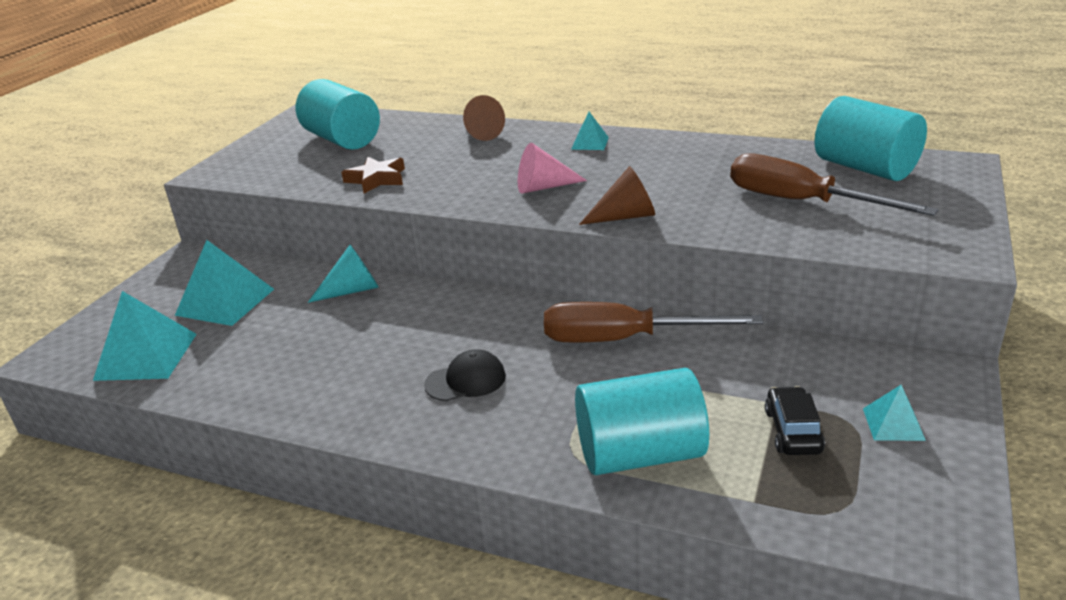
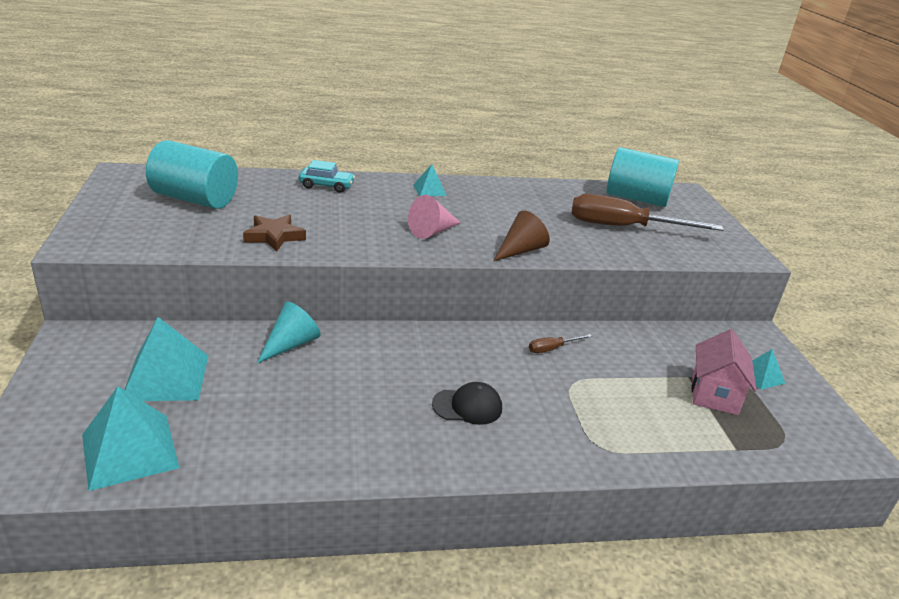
camera: 35 degrees left, 0 degrees up
black cap [424,349,506,401] -> black cap turned 45 degrees clockwise [432,382,502,425]
brown cone [463,95,505,141] -> turquoise car [299,160,355,193]
brown screwdriver [544,302,764,343] -> brown screwdriver [529,334,592,353], size x0.42
turquoise cylinder [575,368,709,475] -> none
black car [765,386,825,455] -> pink house [692,329,757,415]

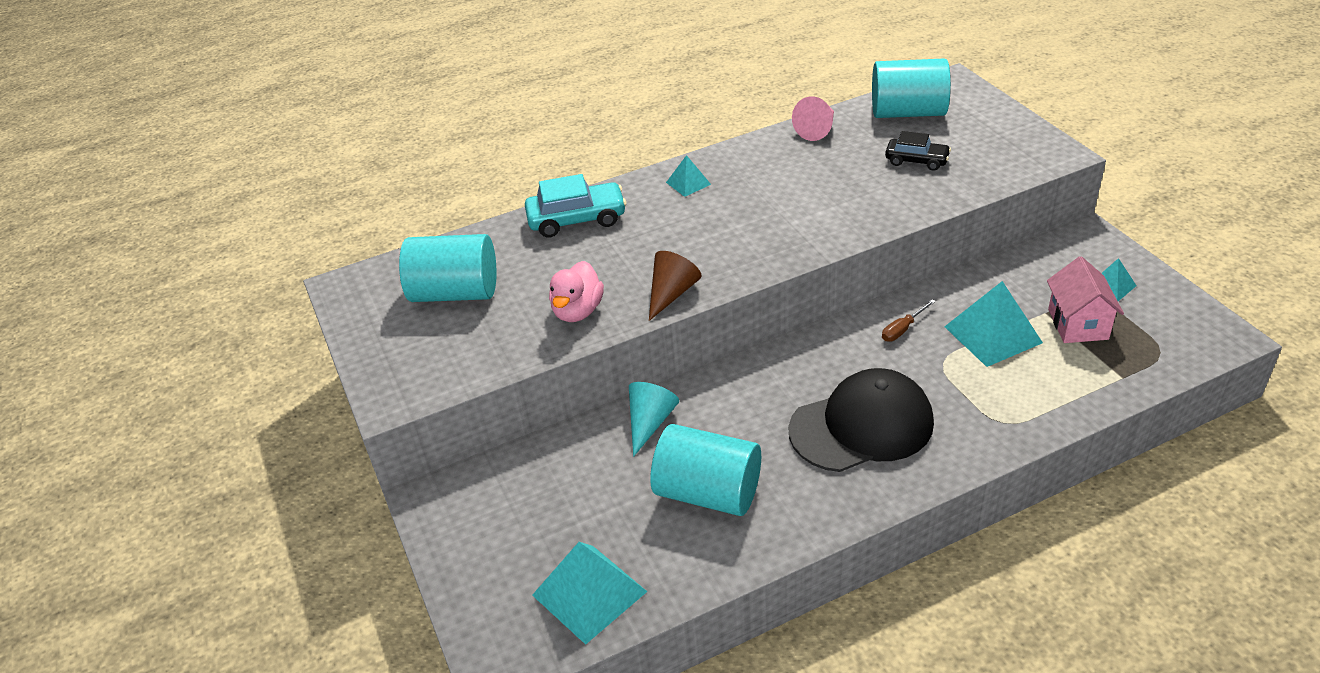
camera: 10 degrees left, 10 degrees up
turquoise pyramid [124,317,208,401] -> turquoise pyramid moved to [944,281,1043,367]
brown star [243,214,306,252] -> pink duck [549,261,604,322]
turquoise car [299,160,355,193] -> turquoise car [525,174,626,237], size x1.56
pink cone [408,195,461,239] -> pink cone moved to [792,96,834,141]
black cap [432,382,502,425] -> black cap [789,368,934,472], size x2.02
brown cone [494,210,550,261] -> brown cone moved to [649,251,701,321]
brown screwdriver [571,194,724,231] -> black car [885,131,951,171]
none -> turquoise cylinder [650,424,761,516]

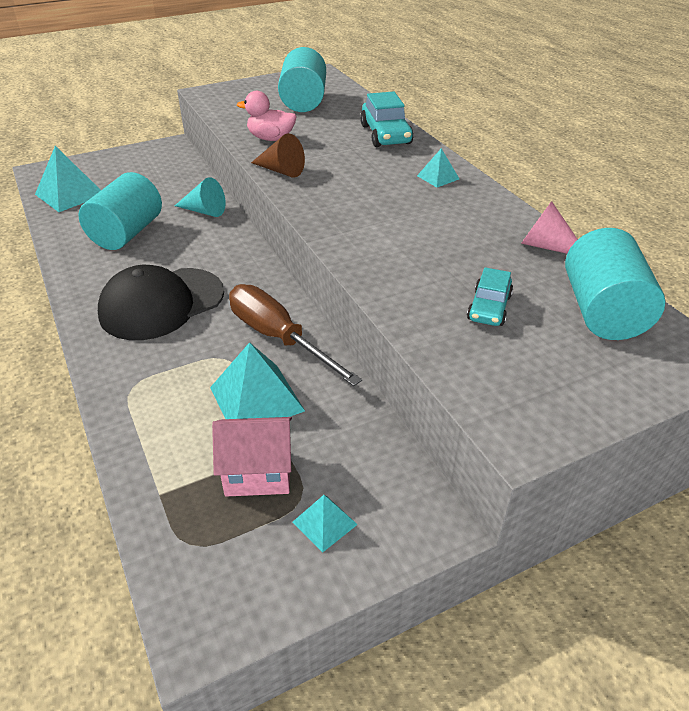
camera: 85 degrees right, 0 degrees up
black cap [789,368,934,472] -> black cap turned 75 degrees clockwise [98,265,224,340]
brown screwdriver [882,299,936,342] -> brown screwdriver [229,284,362,386], size x2.37
black car [885,131,951,171] -> turquoise car [467,267,513,326]

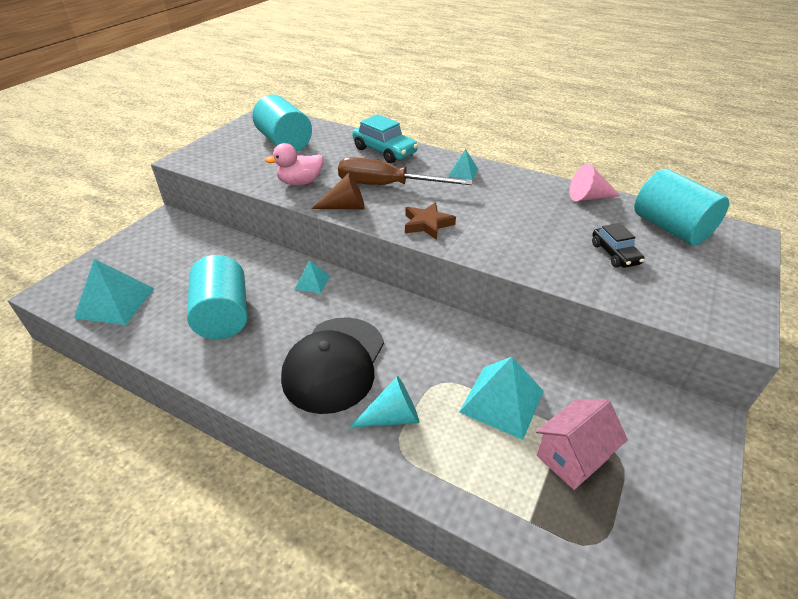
camera: 35 degrees left, 0 degrees up
turquoise cone [175,177,226,217] -> turquoise cone moved to [349,376,419,428]
brown screwdriver [229,284,362,386] -> brown screwdriver moved to [338,157,473,185]
turquoise pyramid [292,495,358,553] -> turquoise pyramid moved to [295,260,330,293]
turquoise car [467,267,513,326] -> black car [592,223,644,268]
none -> brown star [405,202,456,240]

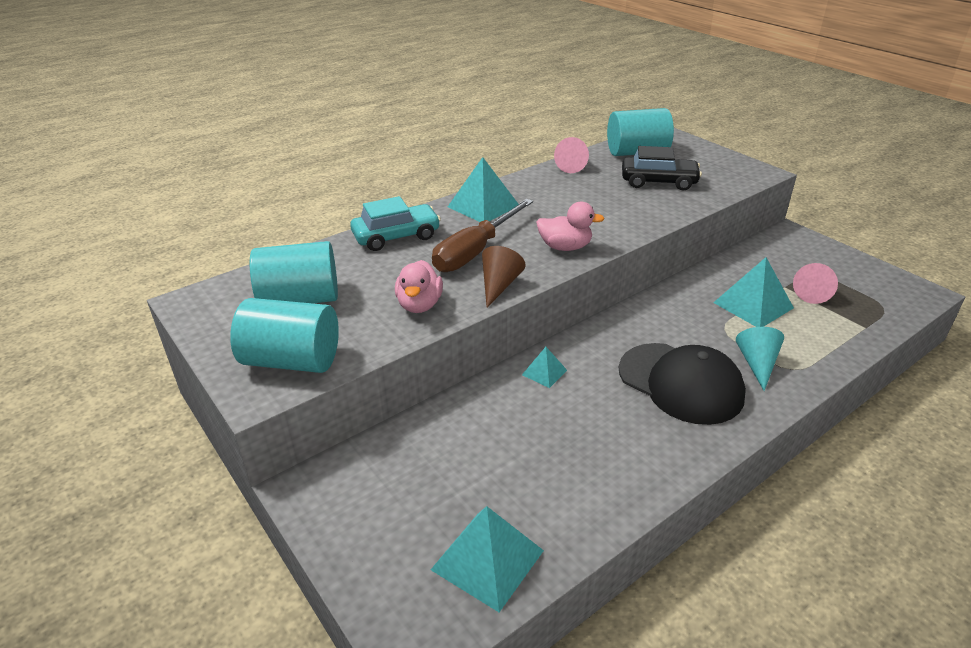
camera: 65 degrees left, 5 degrees down
turquoise cylinder [187,255,247,339] -> turquoise cylinder moved to [230,298,339,373]
brown star [405,202,456,240] -> pink duck [536,202,605,251]
turquoise pyramid [448,149,478,180] -> turquoise pyramid [448,157,519,222], size x1.88
pink house [536,399,628,490] -> pink cone [793,263,838,304]
black car [592,223,644,268] -> black car [622,146,702,190], size x1.56

